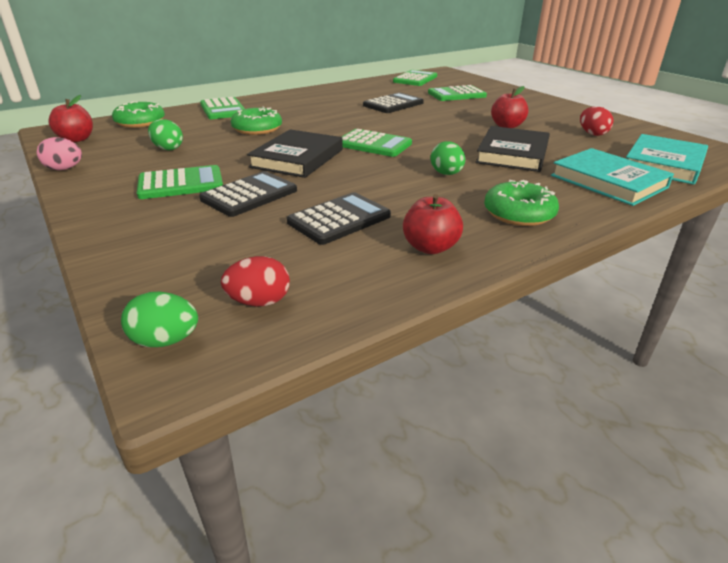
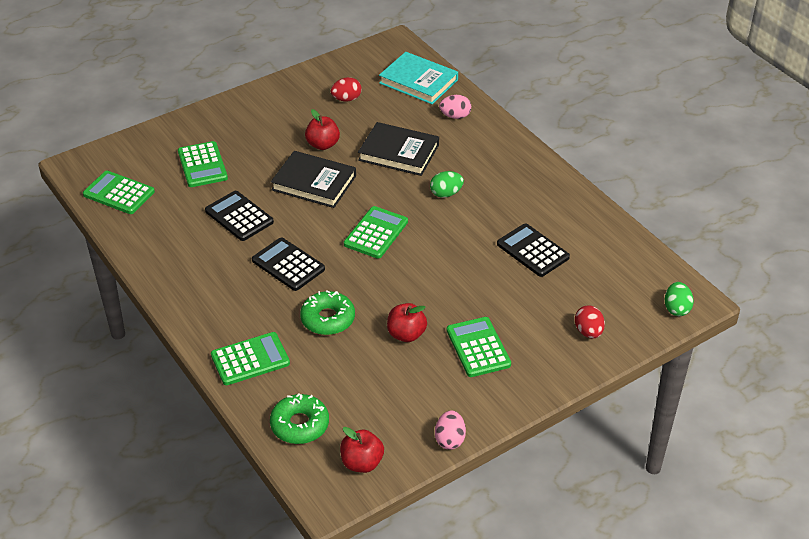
camera: 90 degrees left, 10 degrees up
green egg [148,119,183,150] -> none
black calculator [199,171,297,217] -> black calculator moved to [252,238,325,291]
red egg [221,256,290,306] -> red egg moved to [575,305,605,338]
black book [247,129,343,178] -> black book moved to [271,151,356,208]
red apple [403,194,463,254] -> red apple moved to [387,303,427,342]
green donut [484,180,559,226] -> none
turquoise book [551,148,674,206] -> pink egg [439,95,471,119]

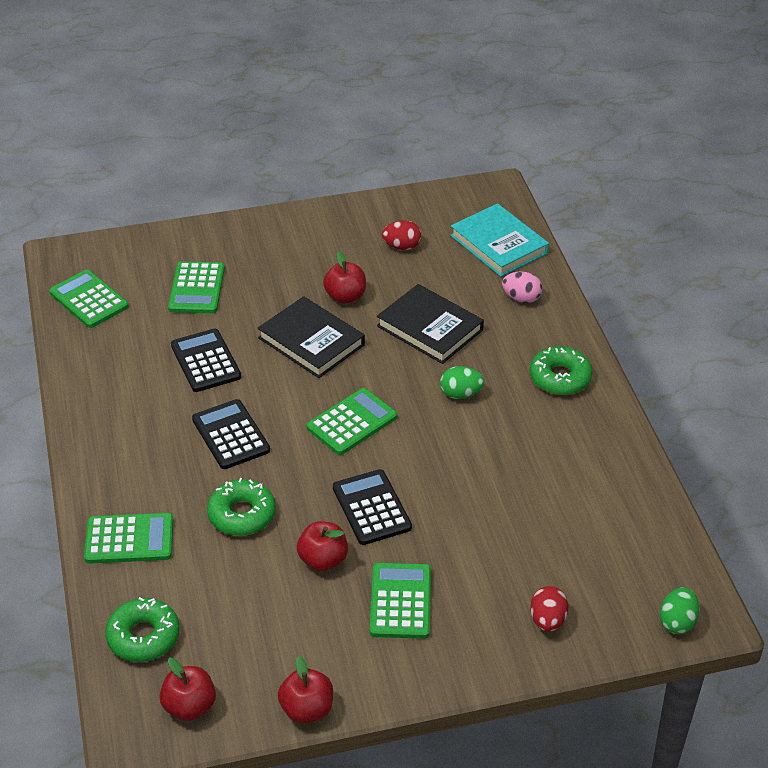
camera: 20 degrees right, 0 degrees up
pink egg [435,411,466,450] -> red apple [278,656,333,723]
black calculator [497,223,570,277] -> black calculator moved to [333,469,412,545]
none -> green donut [530,346,592,395]

